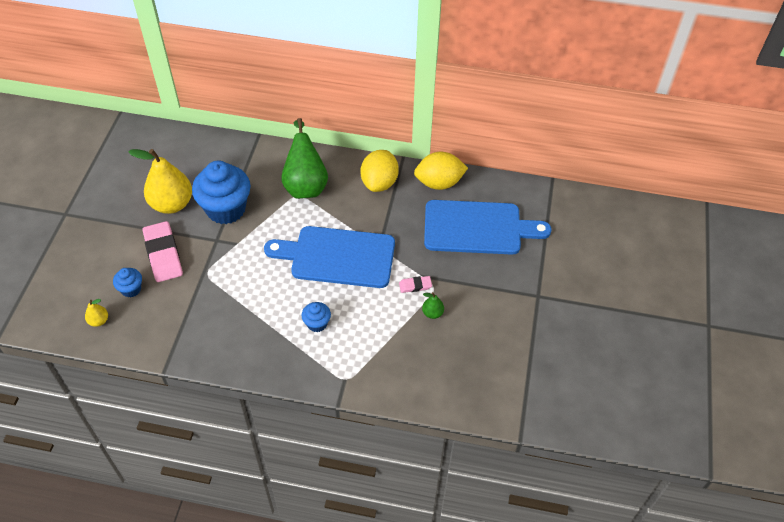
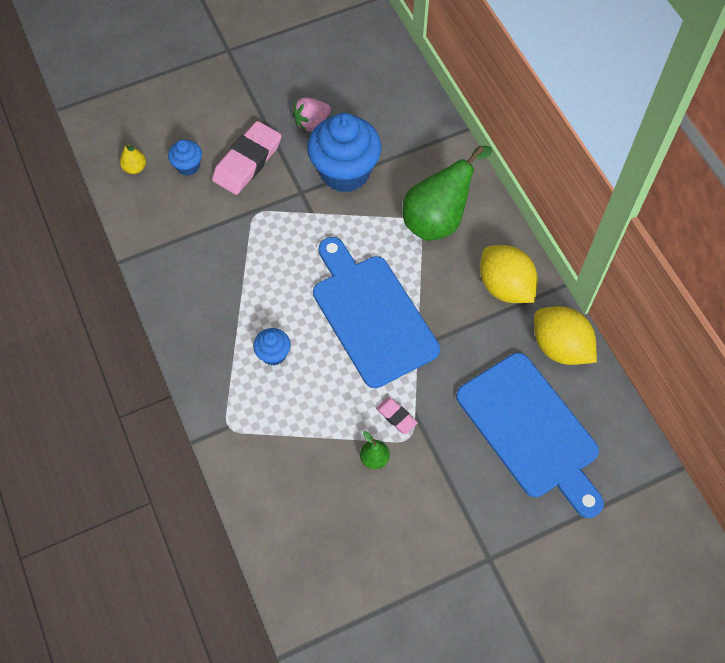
camera: 55 degrees right, 10 degrees up
yellow pear [128,149,192,214] -> pink strawberry [292,97,331,132]
yellow lemon [361,150,399,192] -> yellow lemon turned 75 degrees clockwise [480,245,538,303]

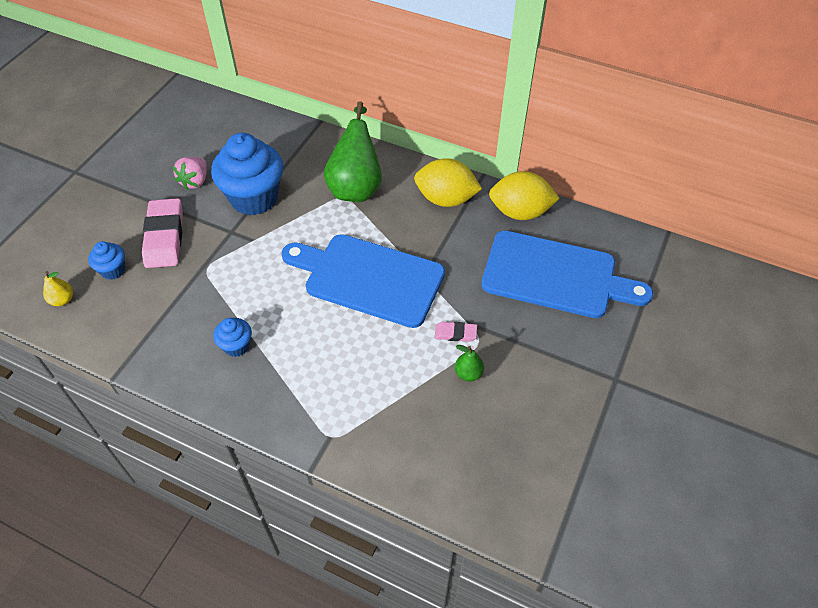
camera: 40 degrees left, 10 degrees down
blue cupcake [253,328,291,365] -> blue cupcake moved to [213,318,252,357]

